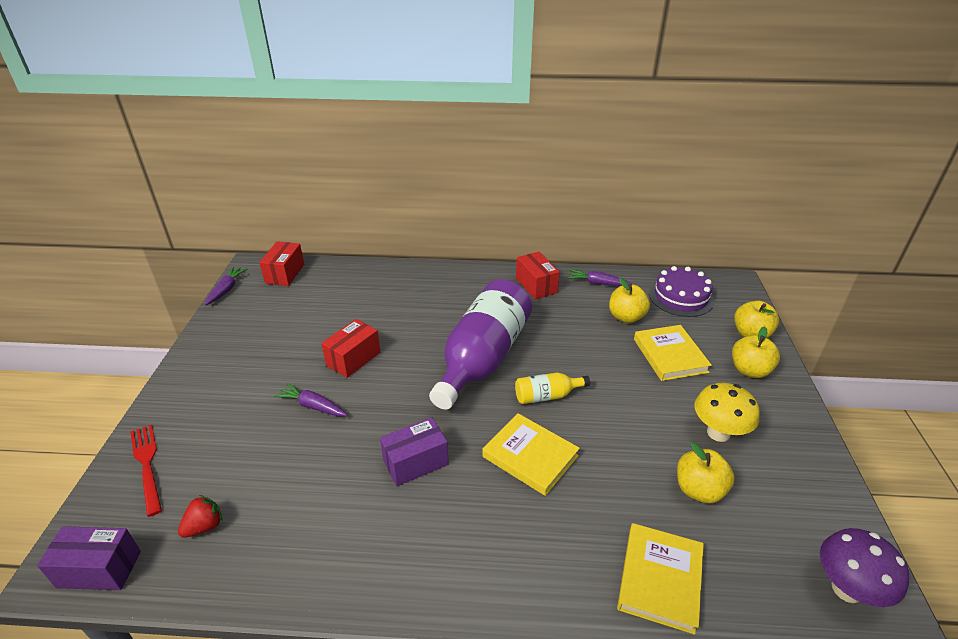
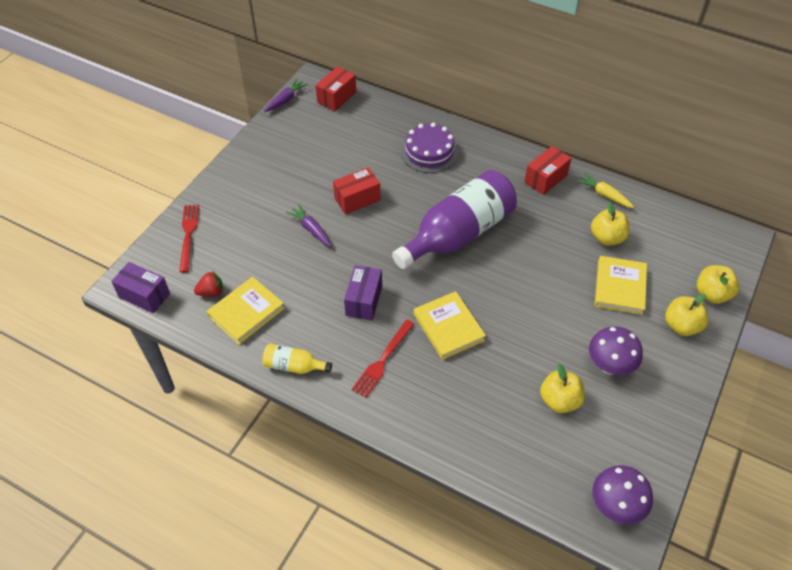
camera: 25 degrees right, 15 degrees up
purple box [380,417,449,486] -> purple box turned 75 degrees counterclockwise [344,265,382,320]
yellow bottle [515,373,590,404] -> yellow bottle moved to [262,344,332,374]
red box [516,252,560,300] -> red box turned 45 degrees clockwise [524,146,572,195]
purple carrot [567,269,632,286] -> yellow carrot [576,173,634,208]
yellow book [617,523,704,635] -> yellow book moved to [207,277,285,344]
purple cake [649,266,714,317] -> purple cake moved to [401,123,458,173]
yellow mushroom [694,383,760,442] -> purple mushroom [589,326,643,375]
none -> red fork [352,320,415,398]

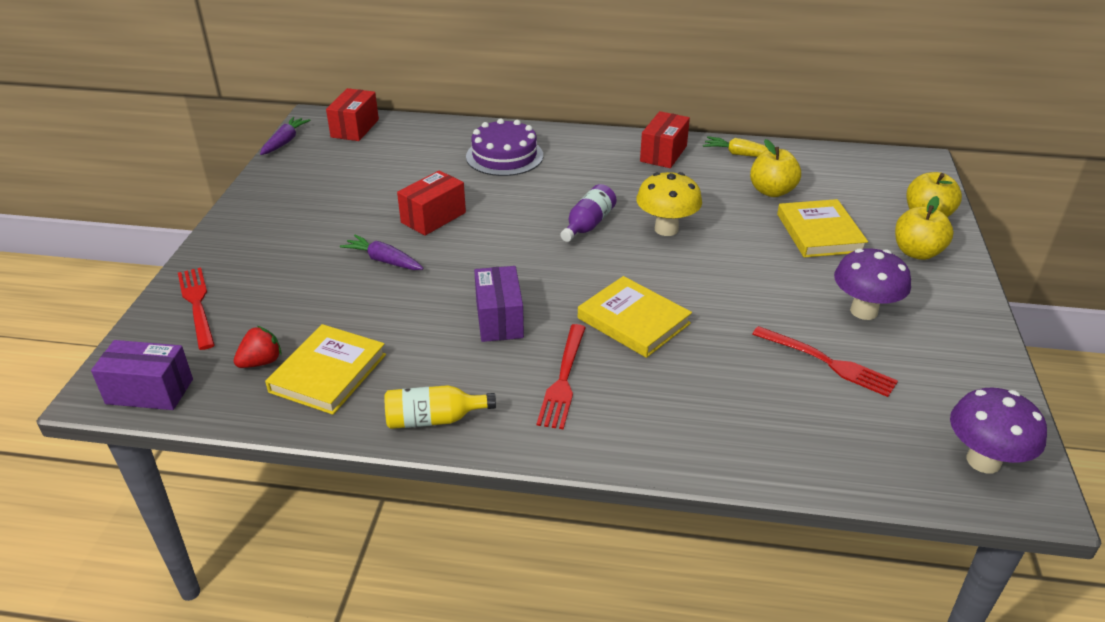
camera: 20 degrees left, 15 degrees down
purple bottle [392,170,517,269] -> purple bottle [560,184,616,242], size x0.43
yellow apple [540,364,585,413] -> red fork [752,326,898,397]
none -> yellow mushroom [636,172,702,236]

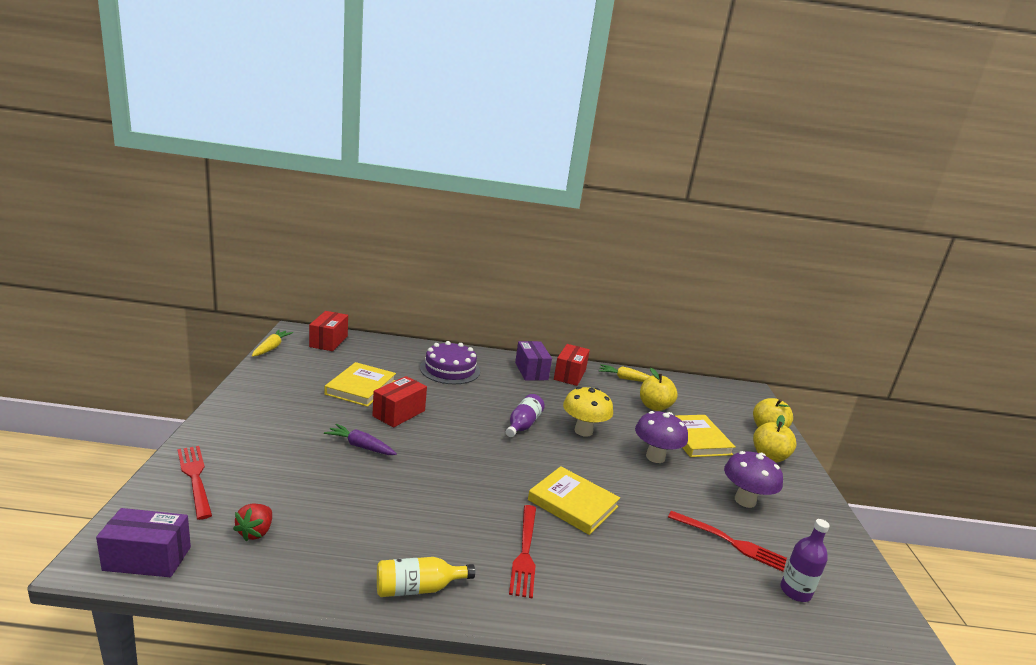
camera: 10 degrees left, 15 degrees down
red strawberry [234,326,282,368] -> red strawberry turned 150 degrees clockwise [233,504,272,541]
purple carrot [260,117,310,155] -> yellow carrot [252,329,293,357]
yellow book [265,324,386,415] -> yellow book moved to [324,362,396,407]
purple box [474,266,524,342] -> purple box moved to [515,341,552,381]
purple mushroom [950,388,1047,473] -> purple mushroom moved to [635,411,688,463]
none -> purple bottle [780,519,830,602]

